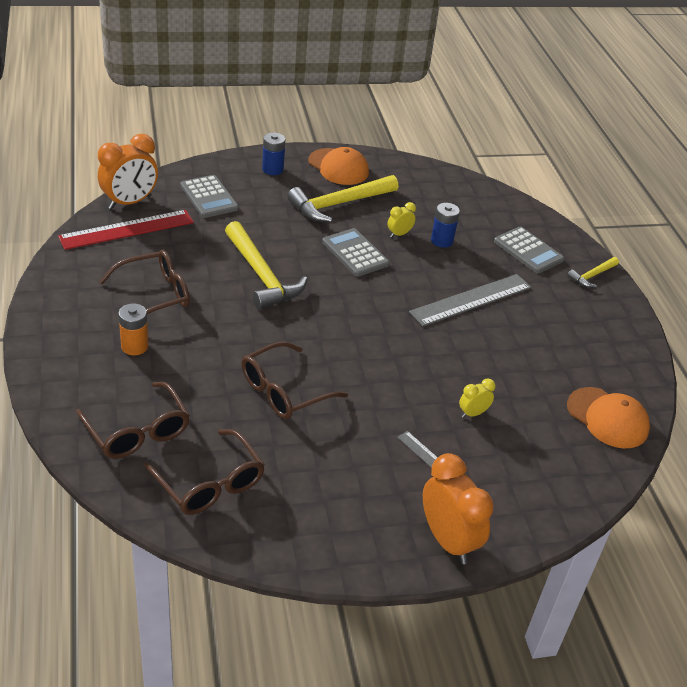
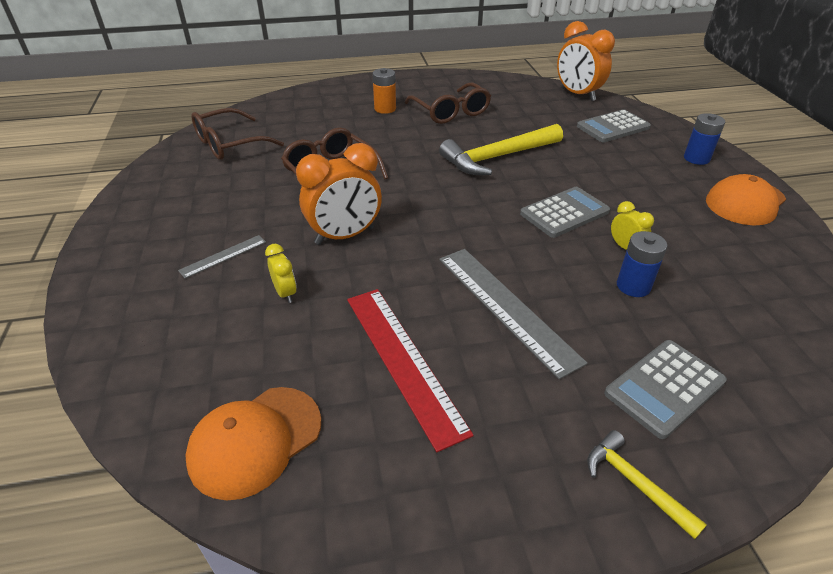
camera: 95 degrees right, 0 degrees up
red ruler [58,210,194,250] -> red ruler moved to [347,289,474,452]
brown glasses [76,382,190,459] -> none
yellow hammer [287,175,398,222] -> none
orange clock [423,453,494,564] -> orange clock moved to [296,143,382,245]

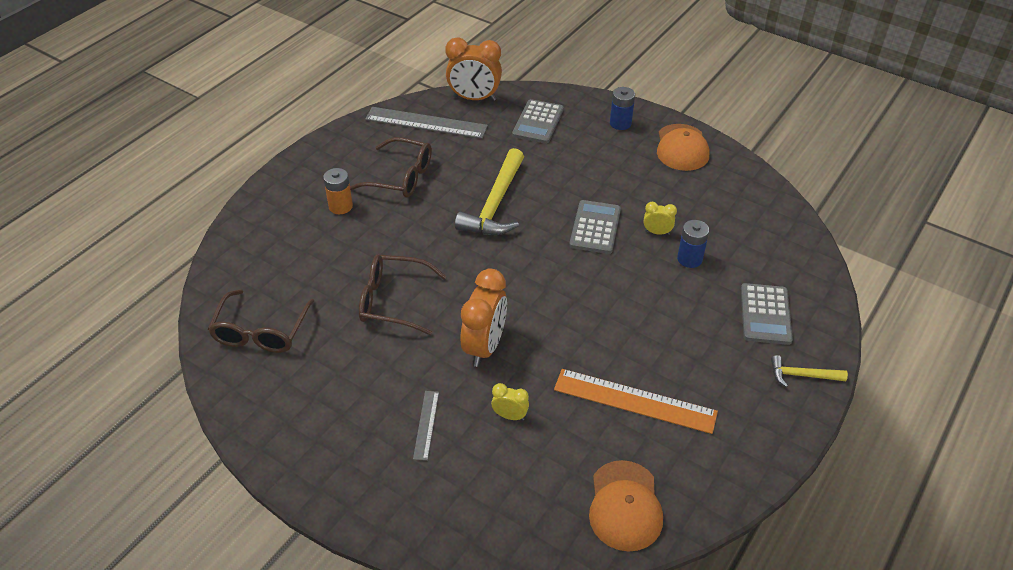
camera: 45 degrees left, 5 degrees up
red ruler [347,289,474,452] -> orange ruler [554,369,718,434]
grey ruler [440,249,587,379] -> grey ruler moved to [365,107,488,139]

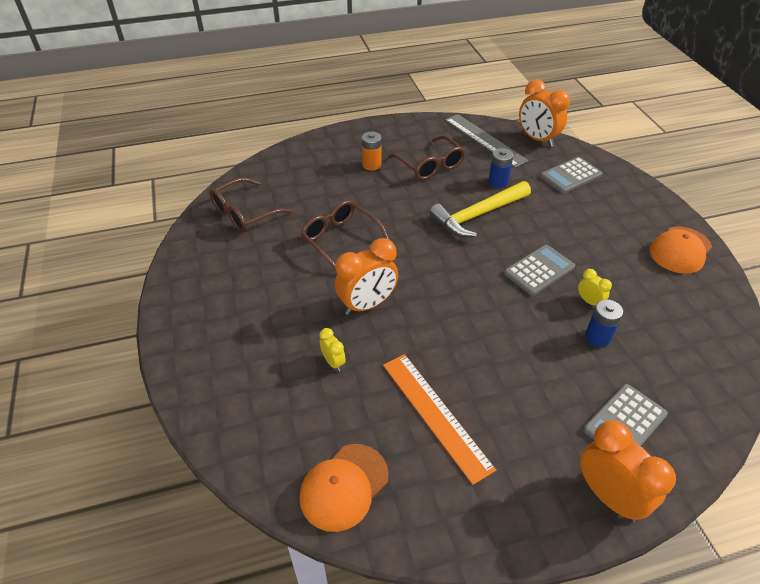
camera: 40 degrees right, 0 degrees up
grey ruler [413,391,439,461] -> none
blue battery [610,87,635,130] -> blue battery moved to [488,148,513,188]
yellow hammer [771,355,848,387] -> orange clock [580,421,676,522]

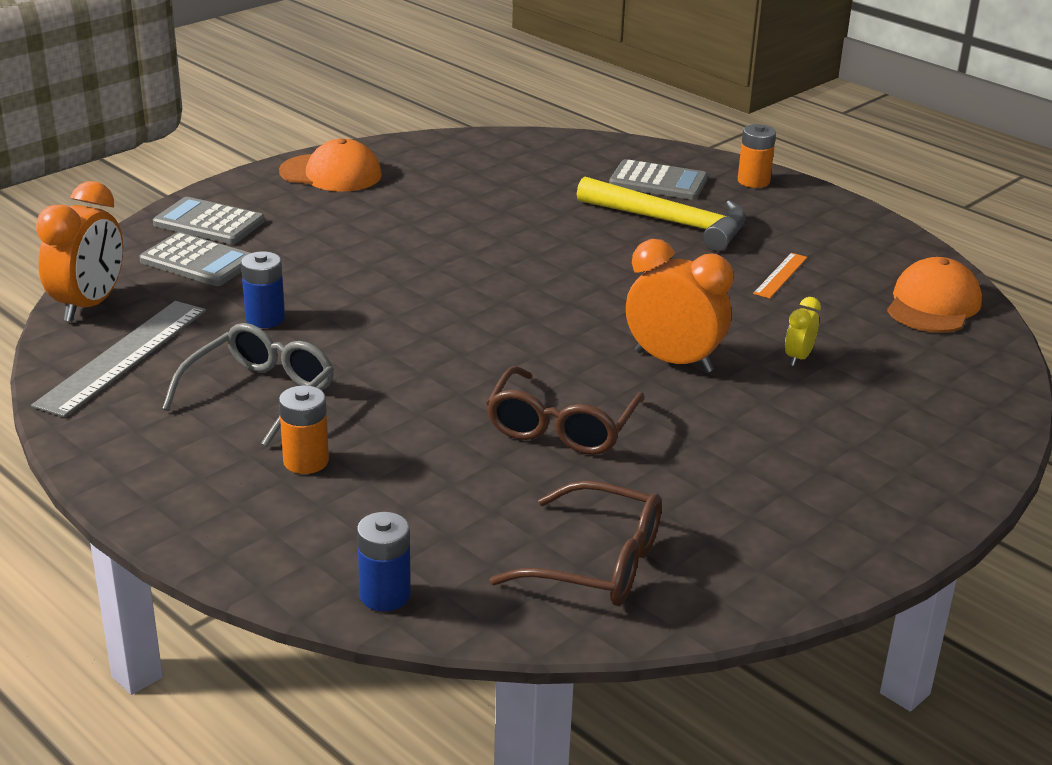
camera: 120 degrees left, 15 degrees down
orange cap [299,444,389,532] -> orange cap turned 75 degrees counterclockwise [887,257,982,333]
orange ruler [383,354,496,485] -> orange ruler [753,253,807,299], size x0.50
brown glasses [388,136,465,180] -> grey glasses [162,323,334,447]
yellow hammer [429,181,531,237] -> yellow hammer moved to [577,176,746,251]
grey calculator [504,245,575,296] -> grey calculator moved to [153,197,265,244]
yellow clock [578,269,612,306] -> none
orange clock [580,421,676,522] -> orange battery [738,124,776,188]
blue battery [585,299,623,347] -> blue battery moved to [357,512,411,611]

